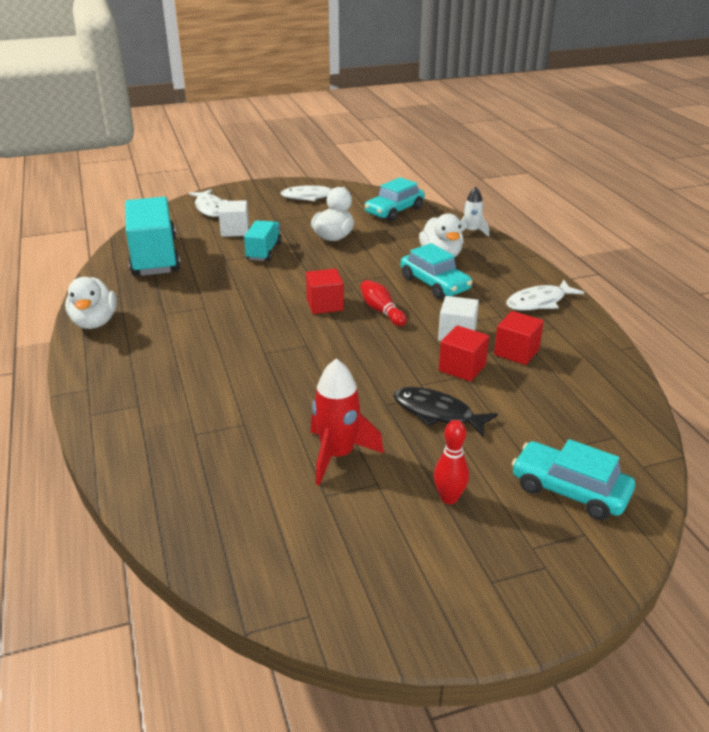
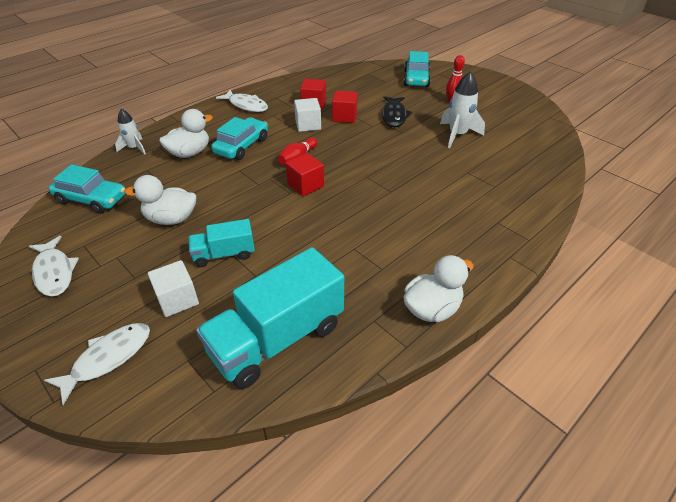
camera: 115 degrees left, 10 degrees up
red rocket [311,358,384,485] -> white rocket [440,71,485,148]

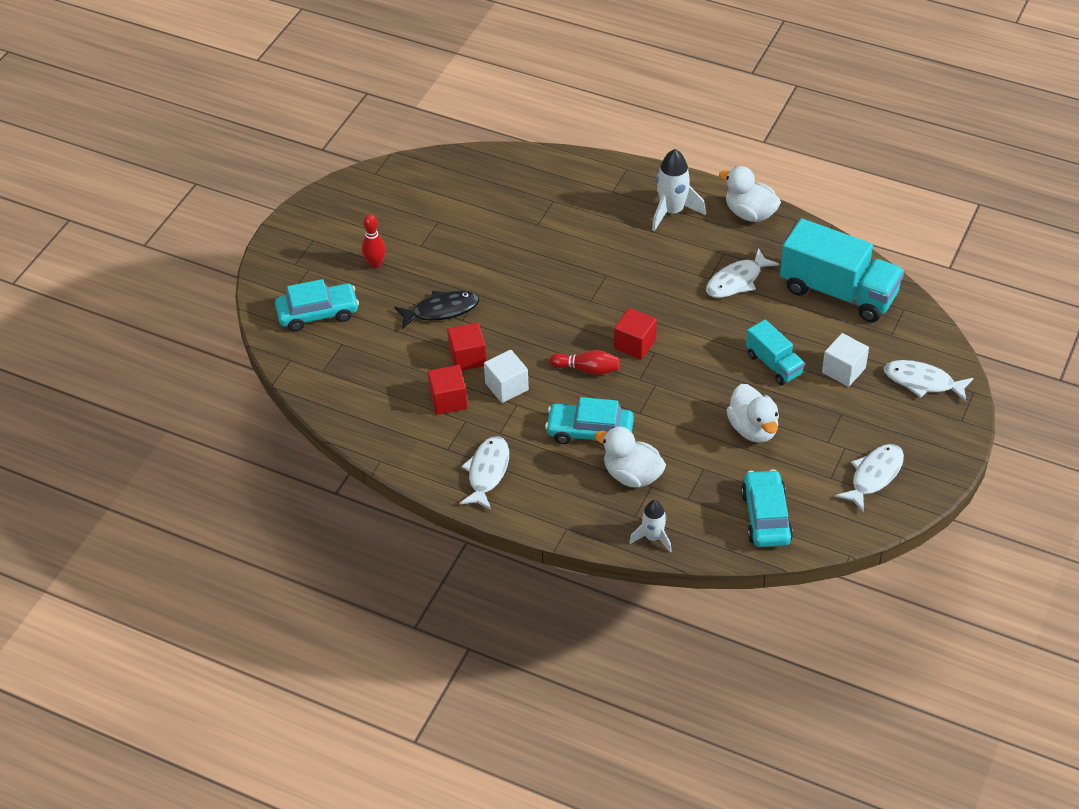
camera: 110 degrees left, 5 degrees up
white rocket [440,71,485,148] -> white rocket moved to [652,149,706,231]
none -> white fish [706,248,779,298]

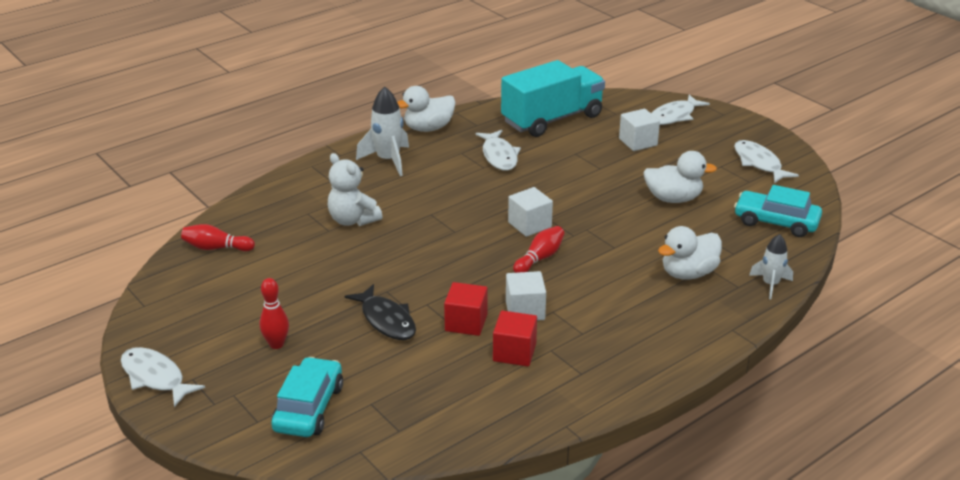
camera: 65 degrees left, 15 degrees down
black fish [394,291,479,329] -> black fish turned 135 degrees clockwise [345,284,416,340]
white fish [459,436,509,510] -> white fish moved to [121,347,205,407]
turquoise car [545,397,634,444] -> none
red cube [614,308,657,360] -> white cube [508,187,553,237]
turquoise truck [746,320,805,385] -> none
none -> red bowling pin [181,224,255,251]
none -> white teddy bear [328,153,383,226]

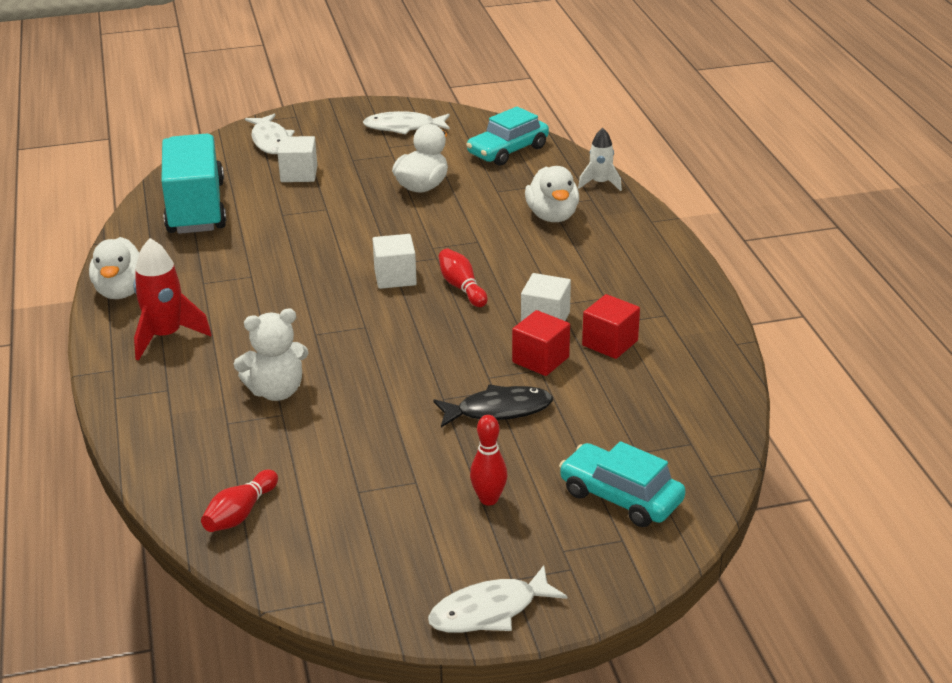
camera: 65 degrees left, 0 degrees up
white rocket [356,87,409,176] -> red rocket [133,238,212,361]
white fish [475,130,521,171] -> none

